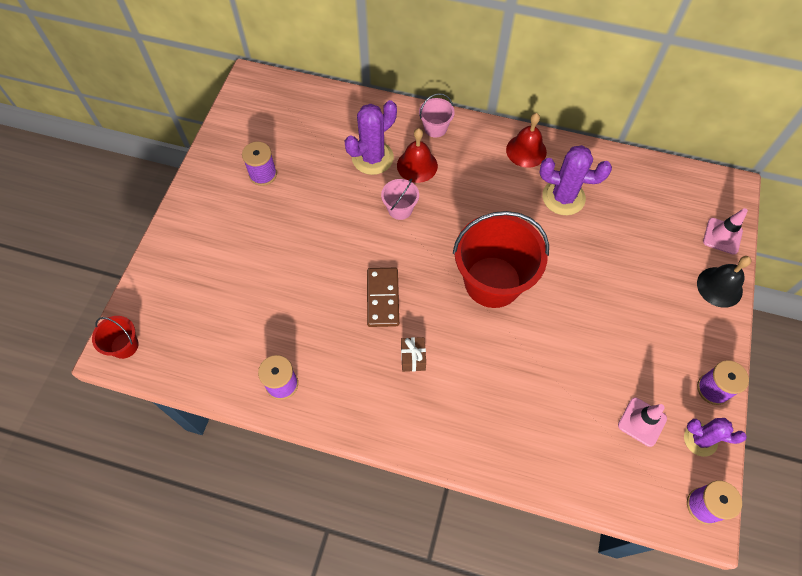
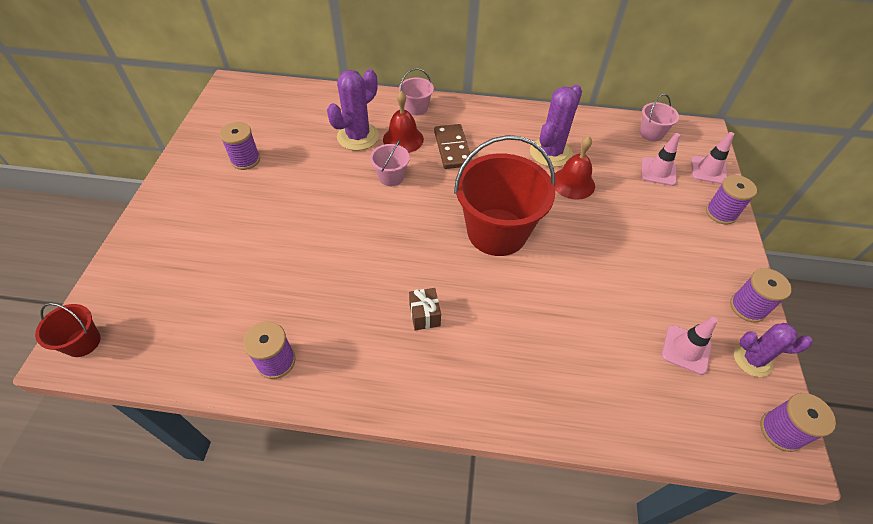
camera: 10 degrees left, 10 degrees down
brown domino [367,268,399,327] -> brown domino moved to [434,124,472,169]
red bell [506,113,547,168] -> red bell moved to [554,136,595,200]
purple cactus [540,145,612,215] -> purple cactus turned 60 degrees counterclockwise [530,84,582,167]
black bell [697,256,751,308] -> purple spool [706,175,757,224]
none -> pink bucket [640,94,679,141]
none -> pink traffic cone [641,133,680,186]

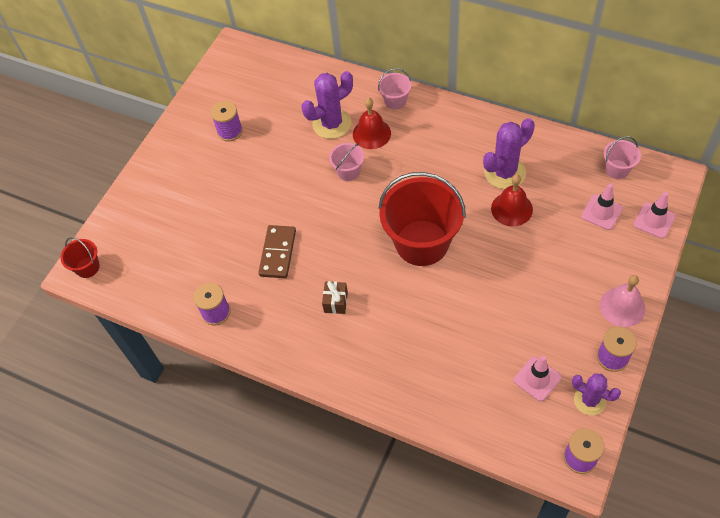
camera: 25 degrees right, 5 degrees up
brown domino [434,124,472,169] -> brown domino moved to [258,225,296,278]
purple spool [706,175,757,224] -> none
none -> pink bell [600,275,645,327]

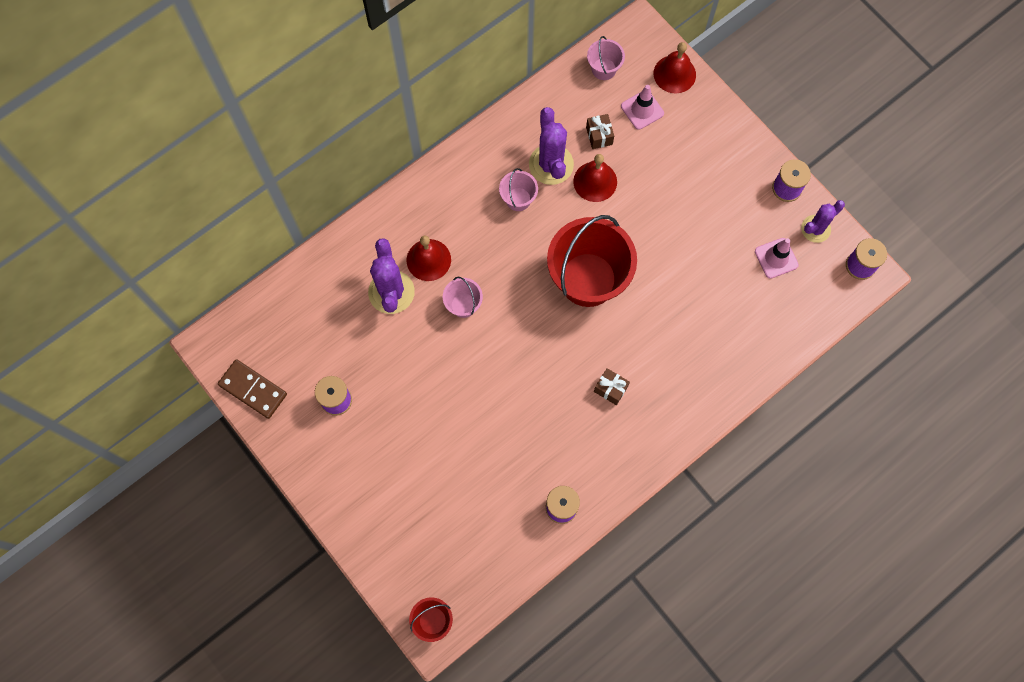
camera: 70 degrees left, 15 degrees up
brown domino [258,225,296,278] -> brown domino moved to [218,359,287,419]
pink bucket [378,68,411,110] -> pink bucket moved to [499,168,538,211]
pink bell [600,275,645,327] -> none
pink traffic cone [634,192,675,238] -> red bell [654,42,696,93]
none -> brown gift [586,114,614,149]

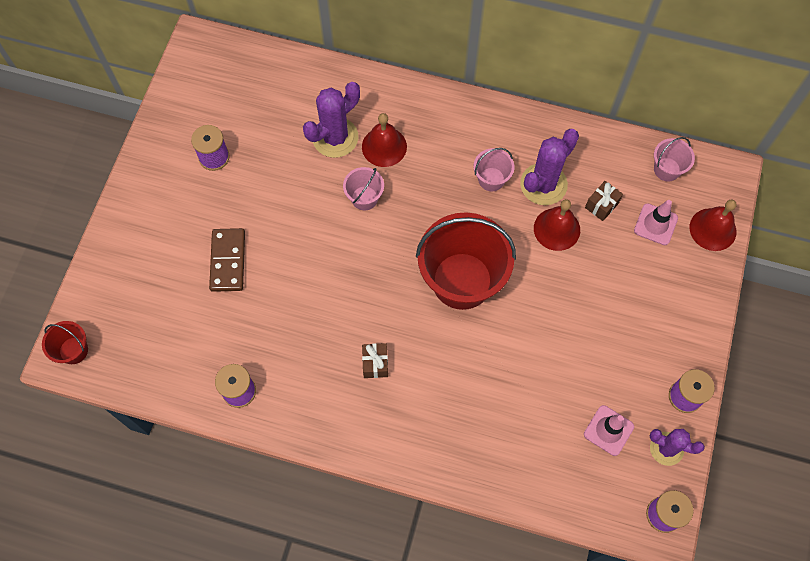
camera: 55 degrees right, 5 degrees down
brown domino [218,359,287,419] -> brown domino moved to [209,228,245,292]

